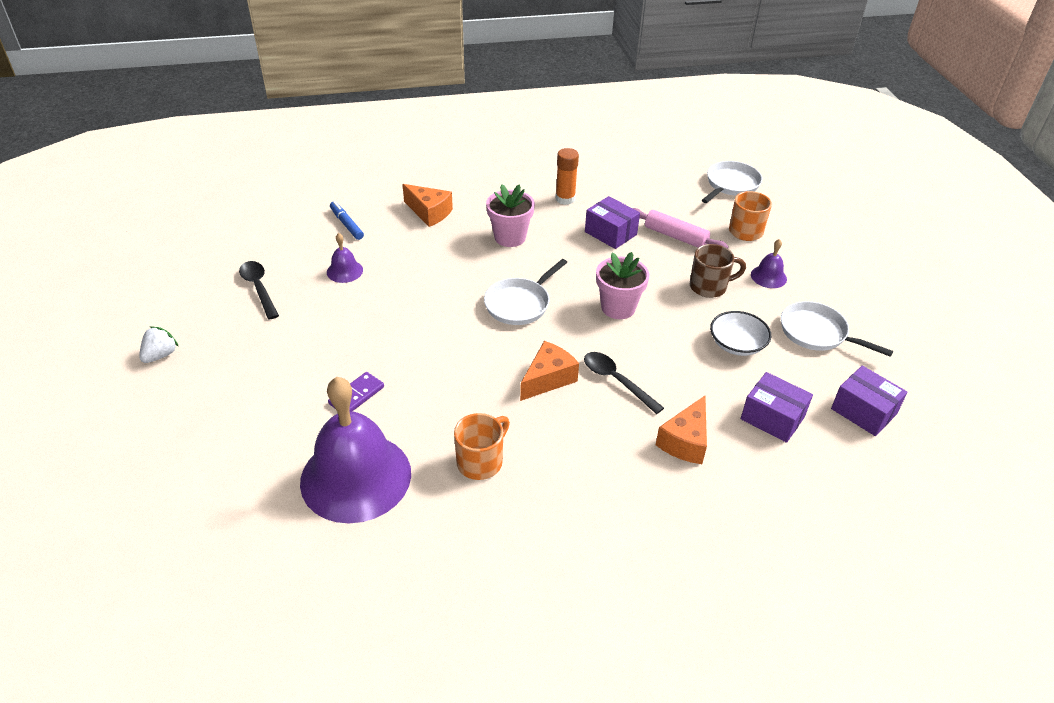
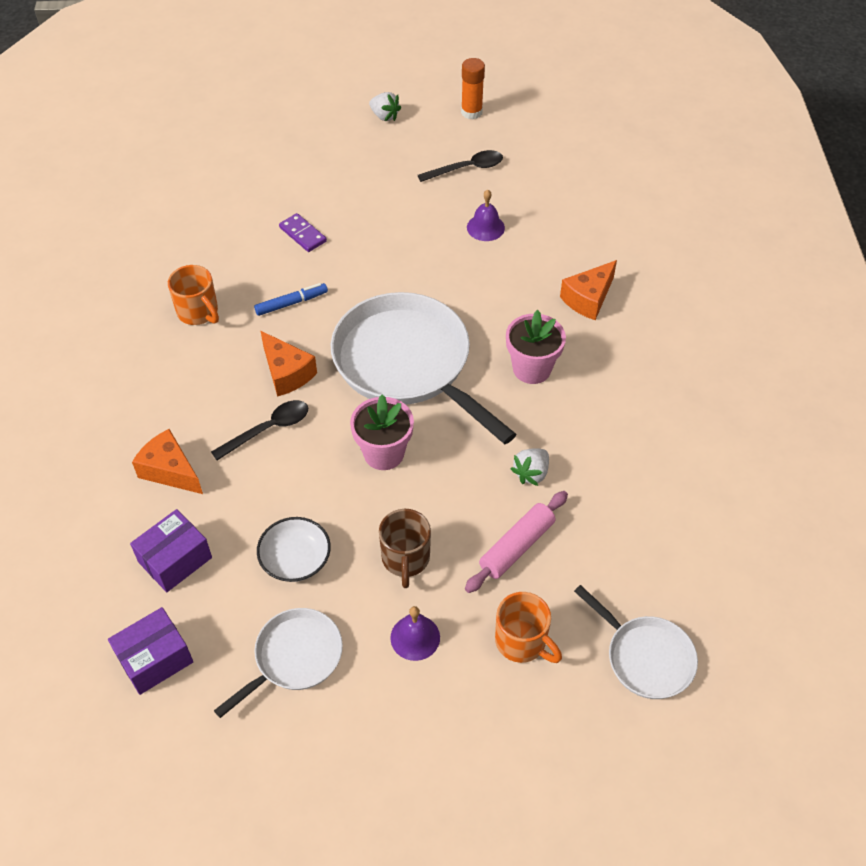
camera: 100 degrees right, 10 degrees up
purple bell [300,377,411,523] -> none
blue marker [330,201,364,240] -> blue marker moved to [254,283,328,316]
white pan [484,259,567,325] -> white pan [331,292,517,444], size x1.89
orange glue stick [555,148,579,205] -> orange glue stick moved to [461,58,485,119]
purple box [585,196,640,249] -> white strawberry [511,448,549,486]

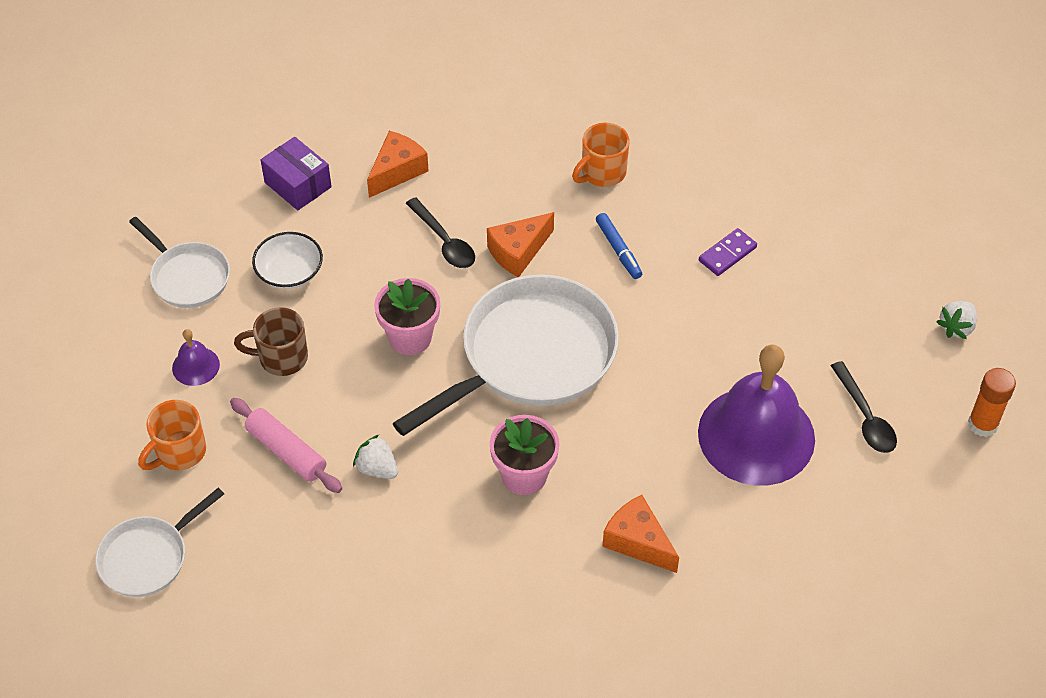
camera: 90 degrees right, 0 degrees up
purple box [108,607,193,695] -> none
purple bell [467,190,505,241] -> purple bell [698,345,815,486], size x2.40

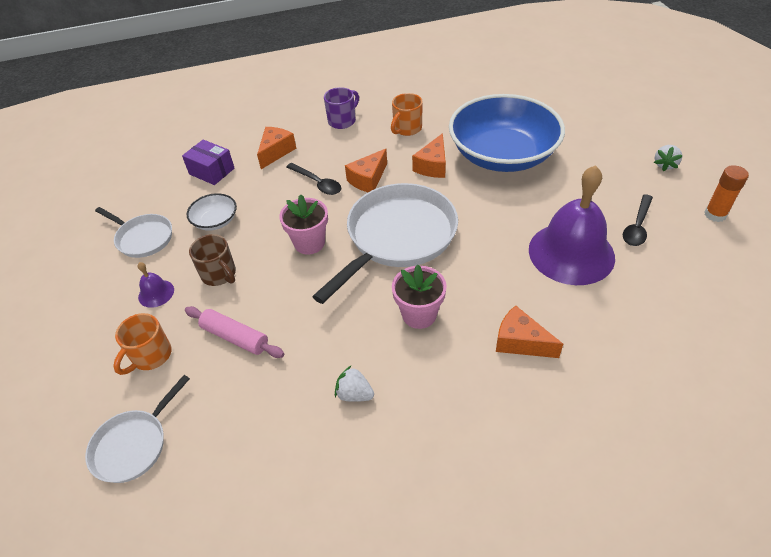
camera: 10 degrees left, 5 degrees down
brown mug [234,307,308,376] -> brown mug turned 120 degrees counterclockwise [189,234,236,286]
white strawberry [353,434,398,479] -> white strawberry moved to [335,366,374,402]
blue marker [596,213,642,279] -> orange cheese [412,133,446,178]
purple domino [699,228,757,276] -> blue bowl [449,94,565,172]
black spoon [831,361,897,453] -> black spoon turned 60 degrees clockwise [623,194,653,246]
none -> purple mug [324,87,359,129]

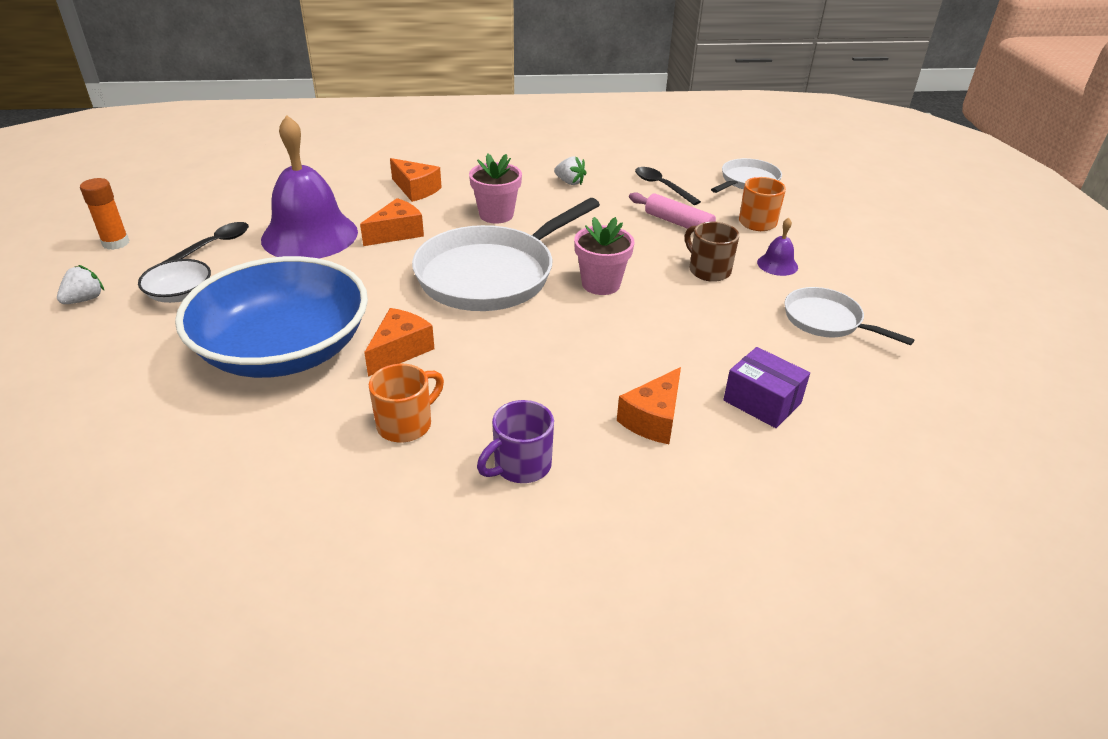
camera: 175 degrees left, 10 degrees down
white bowl [186,193,237,231] -> white bowl moved to [138,259,211,303]
black spoon [286,163,341,195] -> black spoon moved to [635,167,701,205]
orange cheese [345,149,387,192] -> orange cheese moved to [360,198,424,246]

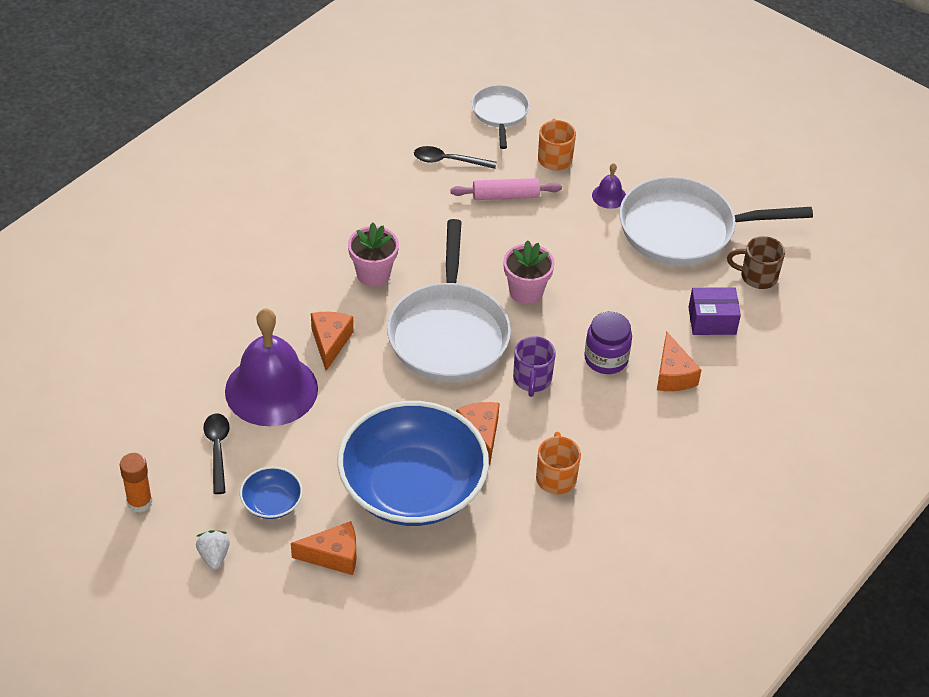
camera: 45 degrees left, 10 degrees up
white bowl [138,259,211,303] -> blue bowl [240,466,303,519]
orange cheese [390,158,442,202] -> orange cheese moved to [291,521,356,575]
purple mug [477,400,554,483] -> purple mug moved to [513,336,556,397]
white strawberry [554,156,586,185] -> none
brown mug [685,222,739,282] -> brown mug moved to [727,236,785,289]
white pan [784,287,914,345] -> white pan [619,177,813,266], size x1.89
none -> purple jar [584,312,632,374]

